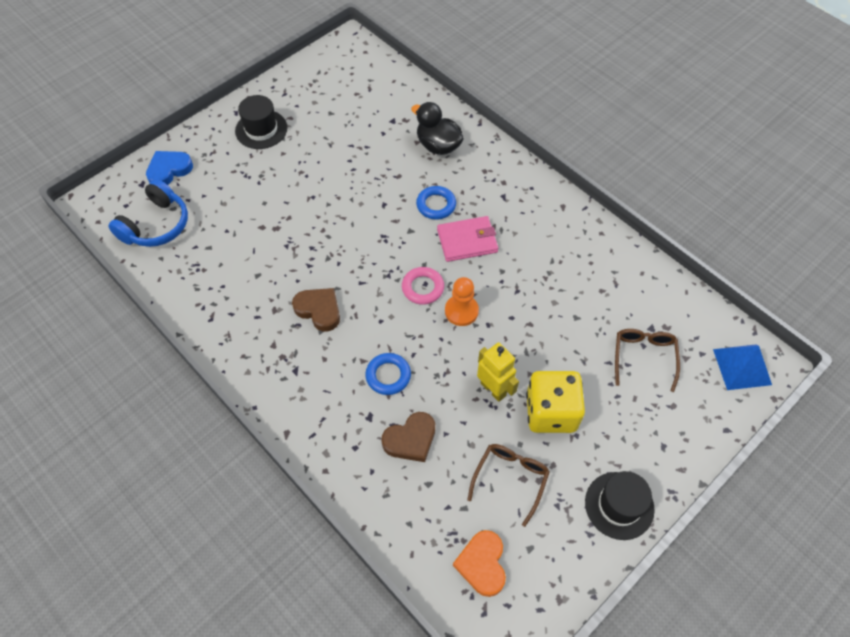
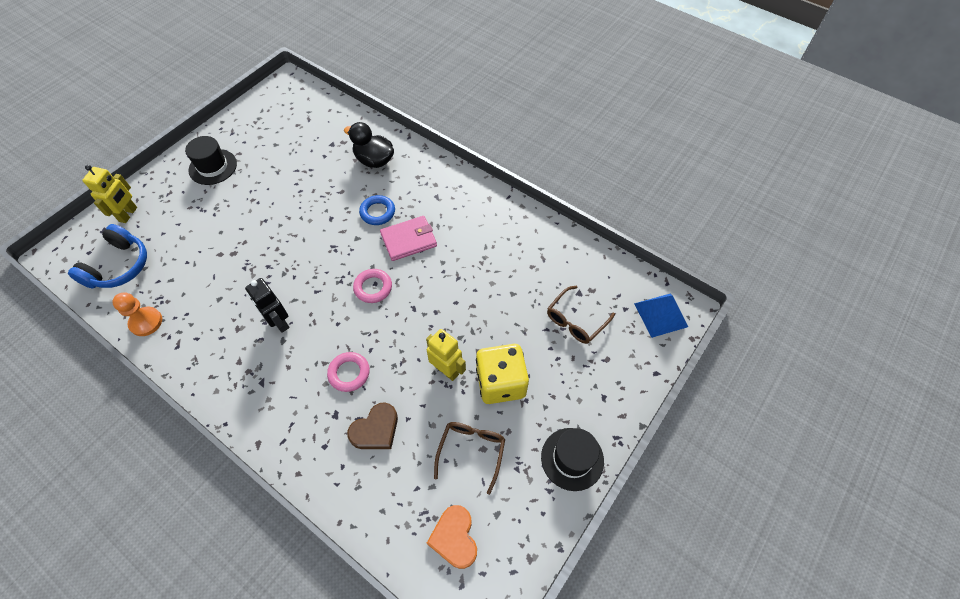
camera: 10 degrees left, 0 degrees up
blue heart [146,151,193,185] -> yellow robot [82,165,137,223]
brown heart [292,288,340,331] -> black robot [245,278,290,333]
blue ring [365,353,411,395] -> pink ring [327,352,370,392]
orange pawn [445,277,479,326] -> orange pawn moved to [112,292,162,336]
brown glasses [615,329,680,392] -> brown glasses turned 135 degrees counterclockwise [547,286,615,344]

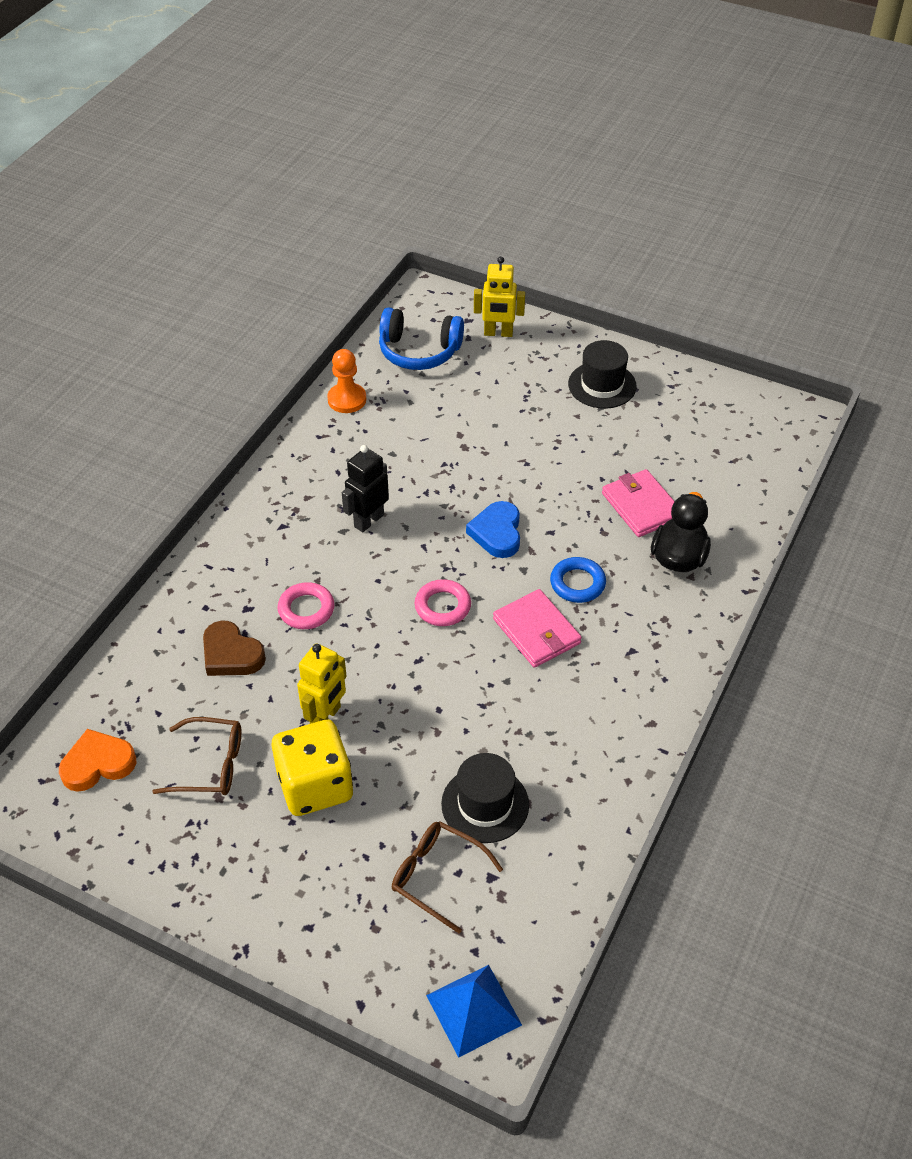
camera: 80 degrees right, 10 degrees down
black hat [541,428,604,491] -> black hat moved to [441,753,529,843]
none -> blue heart [466,501,520,558]
none -> pink wallet [602,469,675,537]

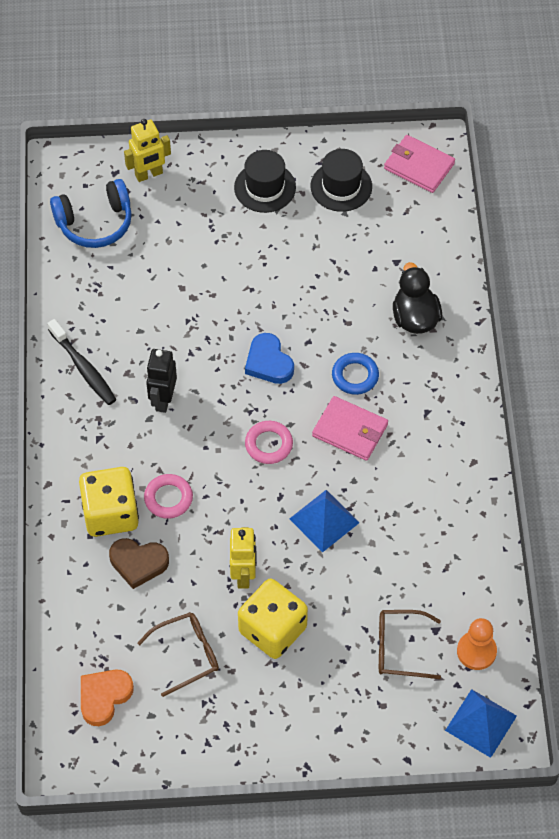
camera: 30 degrees left, 10 degrees up
orange pawn [327,349,366,413] -> orange pawn moved to [457,618,497,670]
black hat [441,753,529,843] -> black hat moved to [311,149,372,212]
pink wallet [602,469,675,537] -> pink wallet moved to [384,135,455,193]
none -> black toothbrush [47,319,117,405]
none -> yellow dice [79,467,139,537]
none -> blue pyramid [290,490,359,552]

